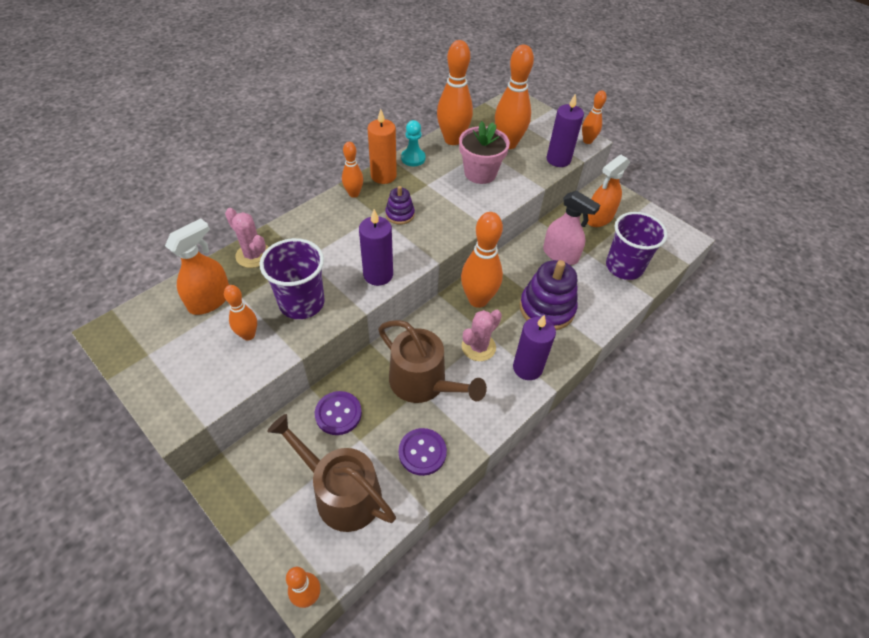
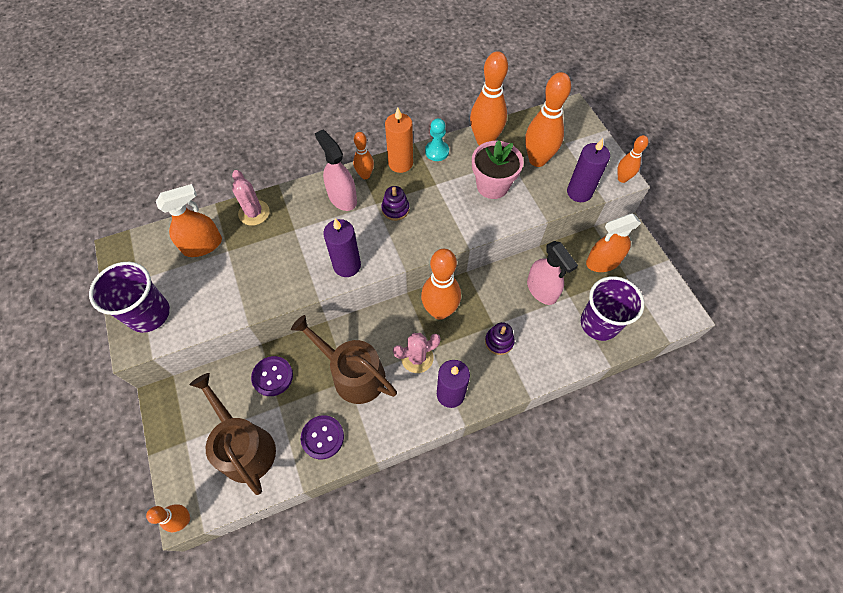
camera: 25 degrees right, 10 degrees up
orange bowling pin [224,285,257,341] -> none
purple cup [260,238,325,319] -> purple cup moved to [89,262,170,333]
brown watering can [378,320,487,403] -> brown watering can turned 150 degrees clockwise [291,315,397,404]
purple stacking toy [520,260,578,330] -> purple stacking toy [485,322,515,355], size x0.53
none -> pink spray bottle [315,130,357,211]

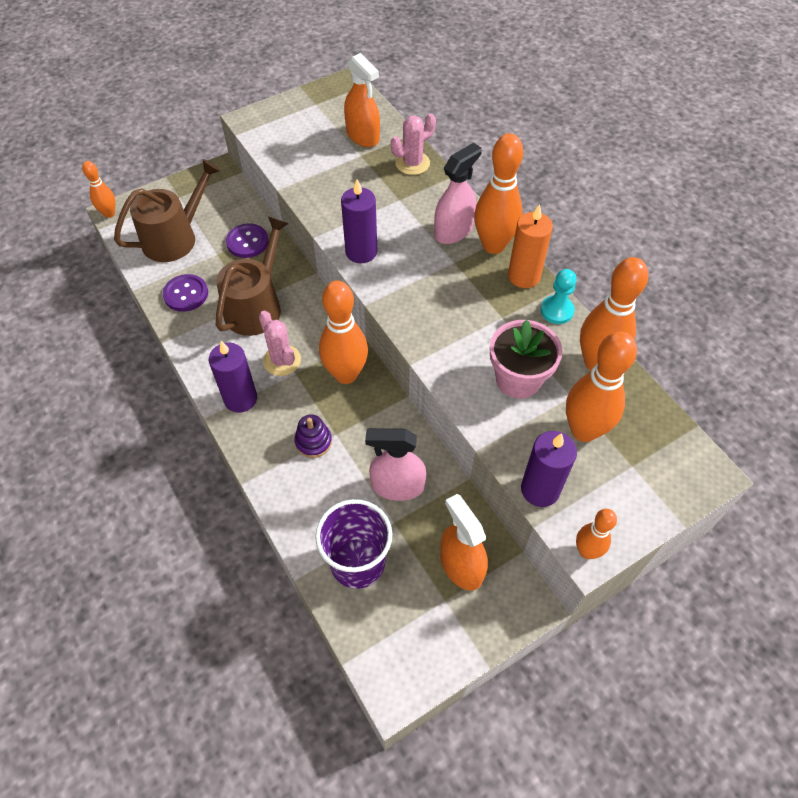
camera: 80 degrees right, 5 degrees down
purple cup [89,262,170,333] -> none
orange bowling pin [353,132,374,179] -> orange bowling pin [474,133,523,254], size x1.81
purple stacking toy [381,186,409,221] -> none
pink spray bottle [527,241,578,305] -> pink spray bottle turned 45 degrees clockwise [365,428,426,501]

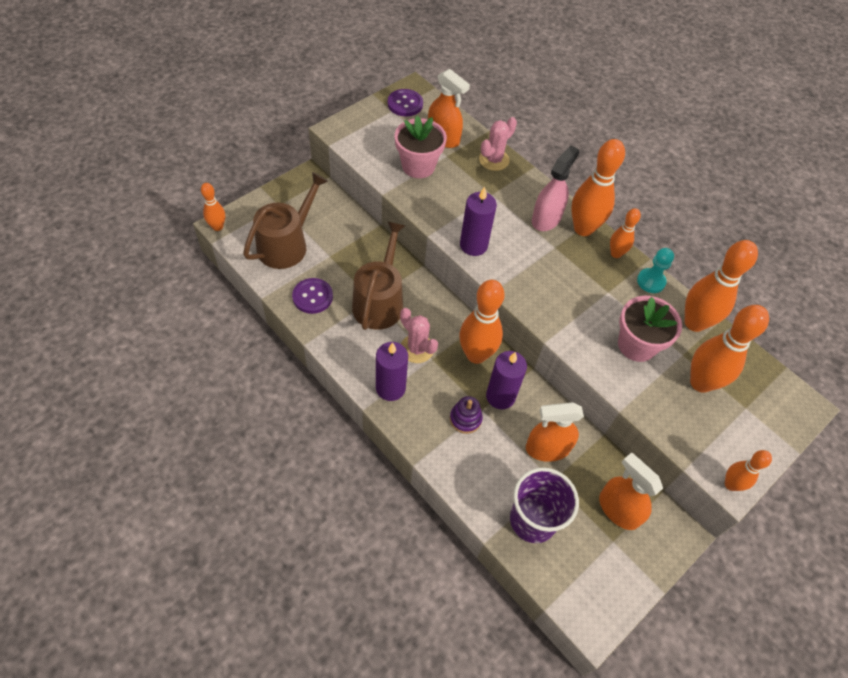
camera: 15 degrees left, 0 degrees up
purple button [226,223,269,258] -> purple button moved to [388,89,423,117]
pink spray bottle [365,428,426,501] -> orange spray bottle [526,402,584,462]
orange candle [508,204,553,288] -> orange bowling pin [610,208,641,258]
purple candle [521,431,577,507] -> purple candle moved to [486,351,527,409]
none -> pink flower pot [395,116,447,178]

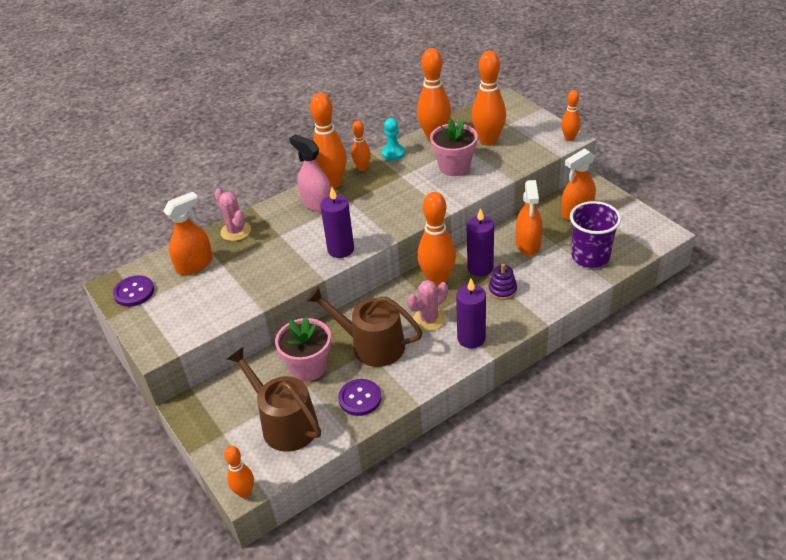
camera: 75 degrees left, 15 degrees down
pink flower pot [395,116,447,178] -> pink flower pot moved to [275,317,331,381]

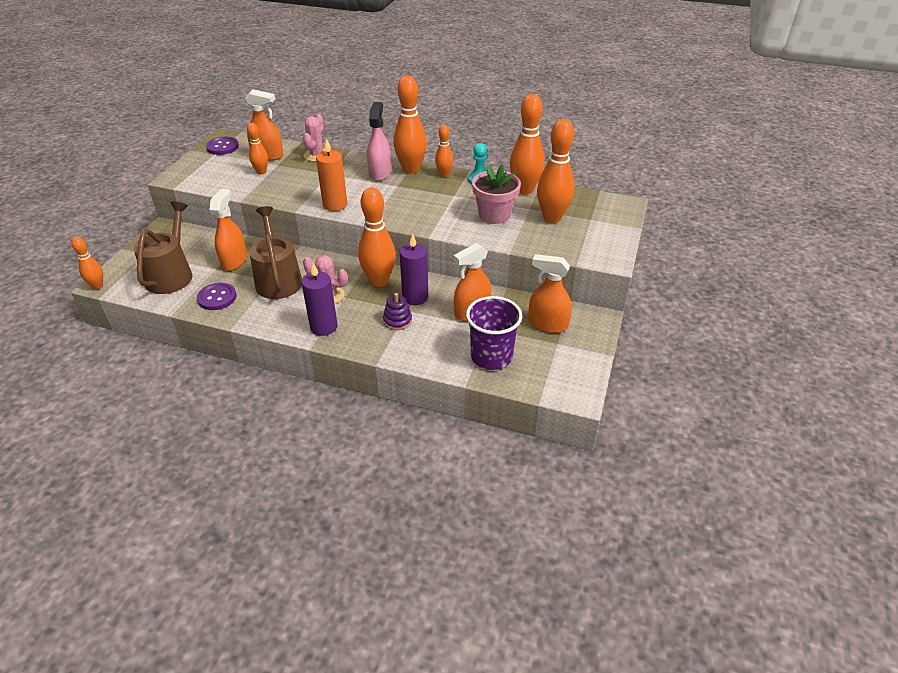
camera: 50 degrees right, 0 degrees up
pink flower pot [275,317,331,381] -> orange spray bottle [210,189,247,271]
purple candle [320,187,354,258] -> orange candle [316,138,347,211]
orange bowling pin [561,90,581,141] -> orange bowling pin moved to [247,123,268,175]

